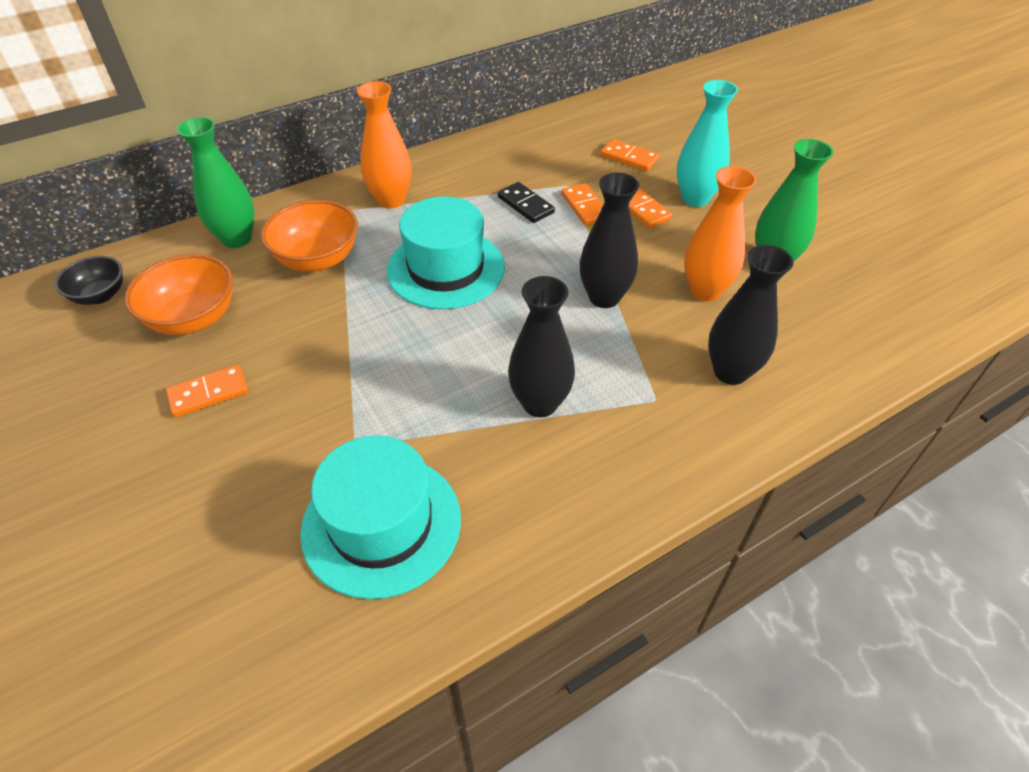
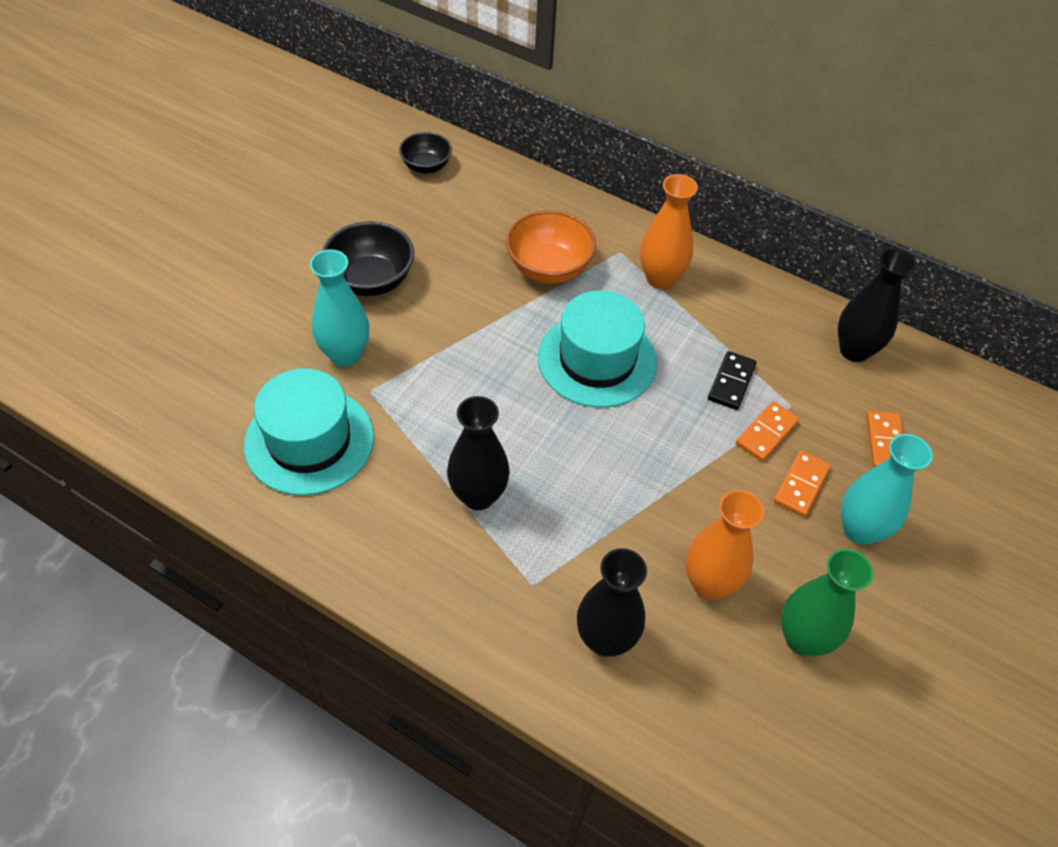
camera: 60 degrees right, 5 degrees up
orange bowl [125,254,233,335] -> none
orange domino [166,364,248,417] -> black bowl [322,221,414,296]
green vase [177,117,255,248] -> none
black vase [579,173,639,308] -> black vase moved to [838,248,917,362]
none -> turquoise vase [310,249,369,367]

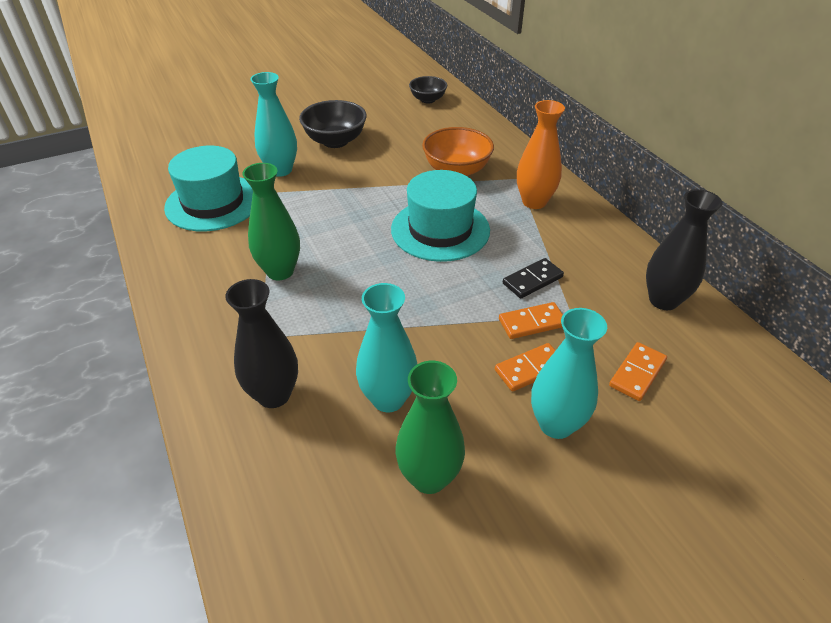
camera: 35 degrees right, 10 degrees down
black vase [447,396,510,510] -> green vase [242,163,300,280]
orange vase [686,490,764,600] -> turquoise vase [356,283,417,412]

